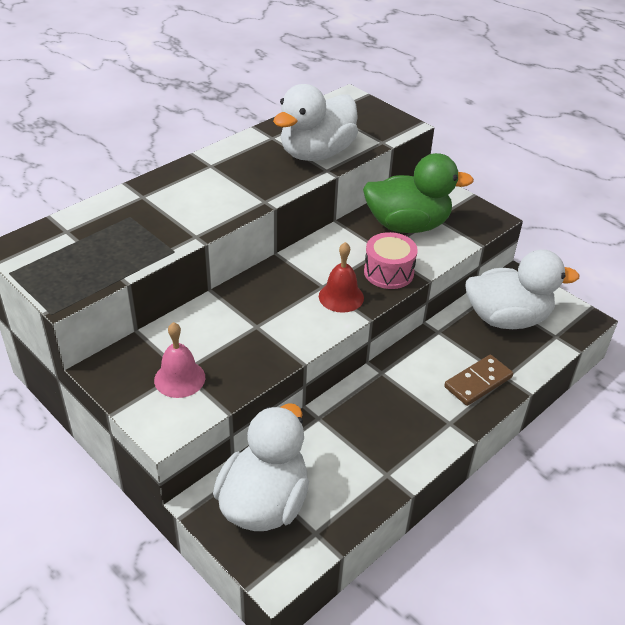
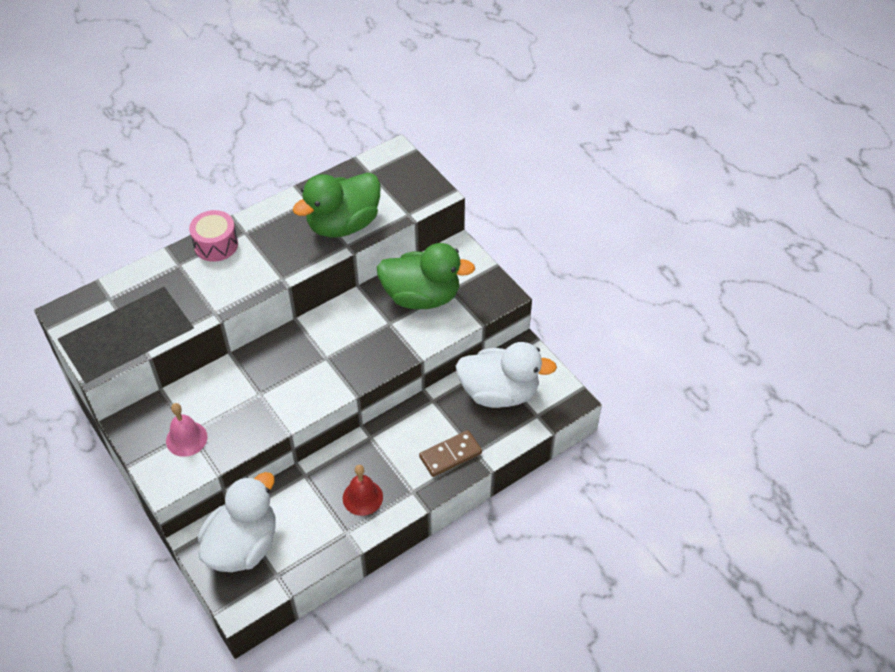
camera: 10 degrees right, 10 degrees up
white duck [273,84,358,161] -> green duck [292,173,381,238]
red bell [319,242,364,313] -> red bell moved to [343,465,383,516]
pink drum [364,232,418,289] -> pink drum moved to [189,210,238,262]

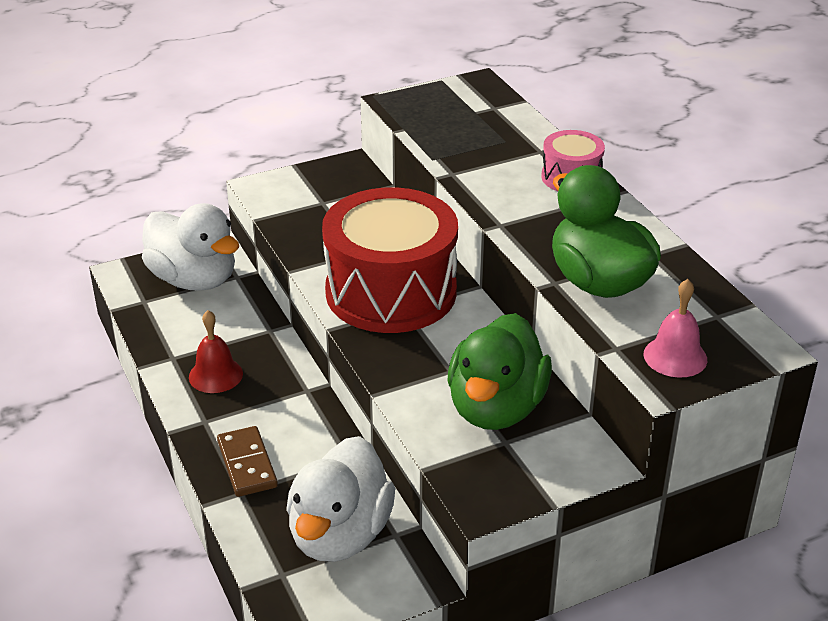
camera: 100 degrees right, 15 degrees down
pink bell [166,403,208,457] -> pink bell moved to [644,279,707,378]
none -> red drum [322,187,458,333]

